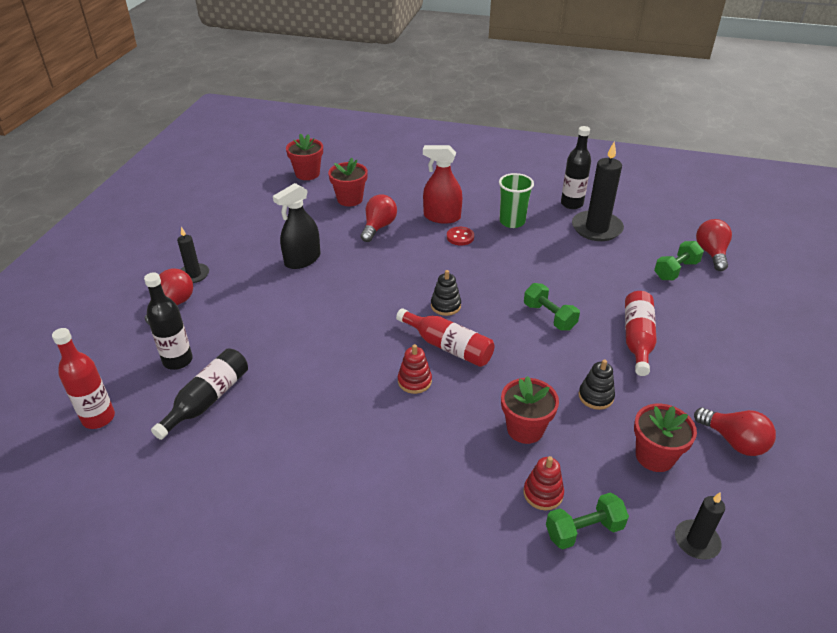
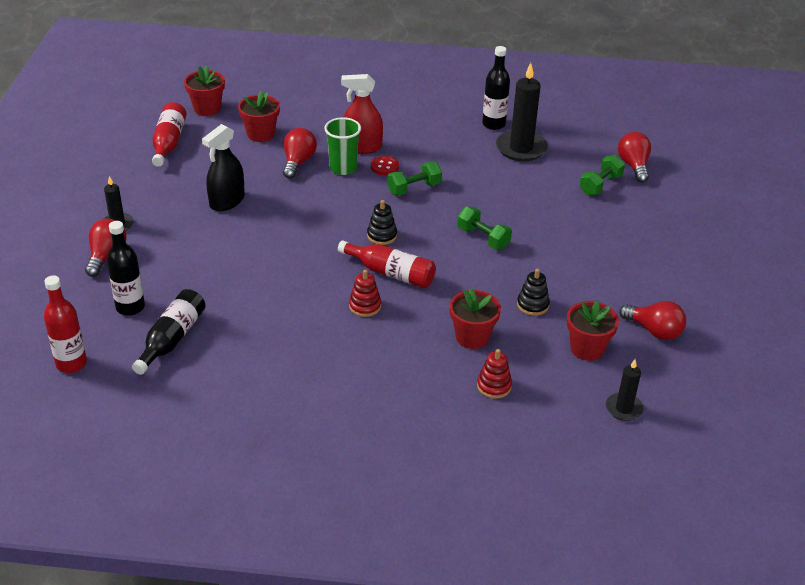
camera: 10 degrees left, 0 degrees up
green cup [499,173,534,228] -> green cup moved to [324,117,361,175]
green dumbbell [546,492,629,549] -> green dumbbell moved to [387,162,442,196]
red bottle [625,291,657,376] -> red bottle moved to [152,102,187,167]

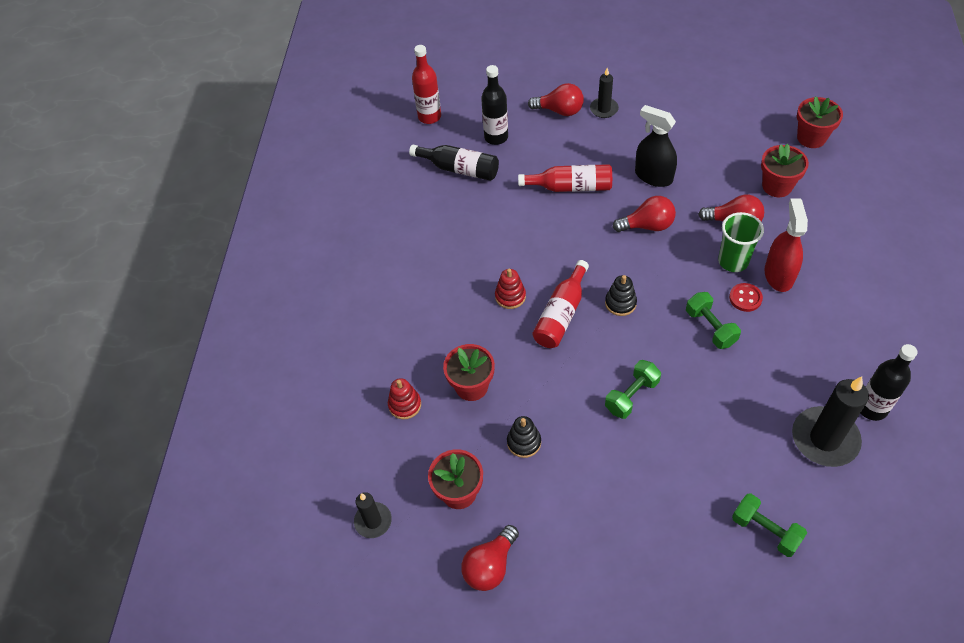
camera: 95 degrees right, 15 degrees up
red bottle [152,102,187,167] -> red bottle moved to [518,164,612,192]
red light bulb [618,132,651,183] -> red light bulb moved to [613,196,676,232]

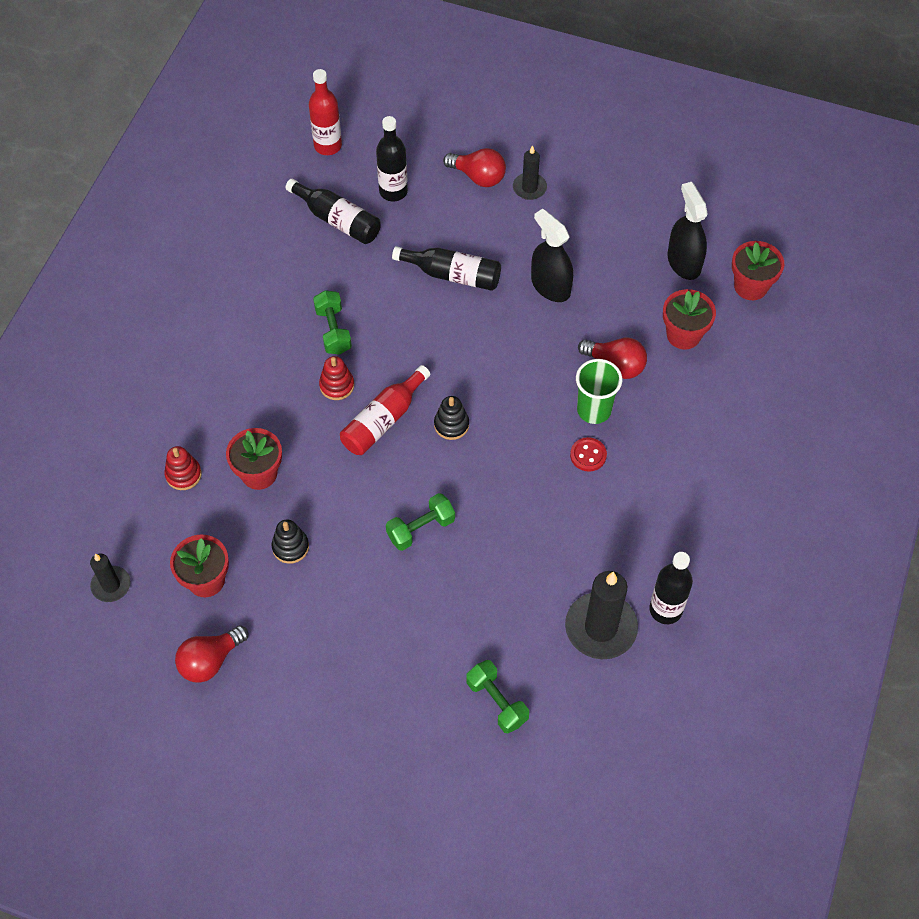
camera: 10 degrees right, 5 degrees up
red bottle [518,164,612,192] -> black bottle [392,246,501,291]
red light bulb [613,196,676,232] -> none
green dumbbell [686,292,741,349] -> green dumbbell moved to [313,290,352,355]
red spray bottle [765,198,808,292] -> none
none -> black spray bottle [668,182,708,280]

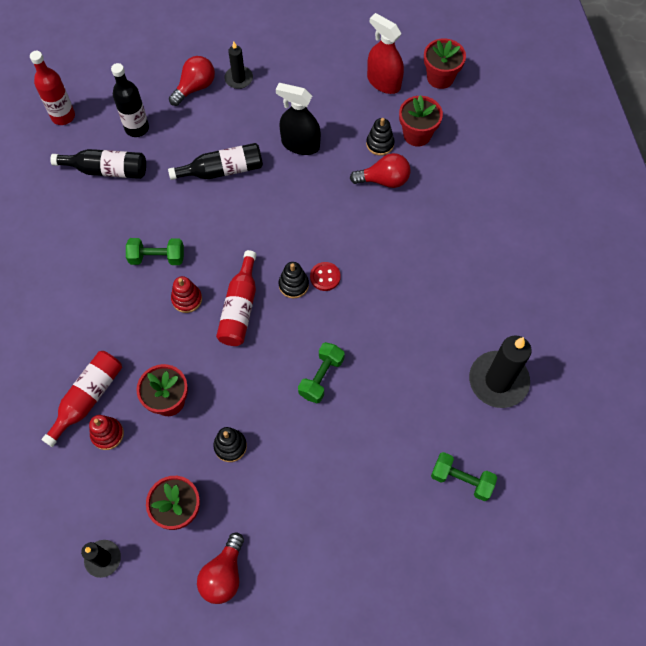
camera: 30 degrees left, 5 degrees up
green dumbbell [313,290,352,355] -> green dumbbell turned 45 degrees counterclockwise [126,238,184,265]
red light bulb [443,148,506,187] -> red light bulb turned 45 degrees counterclockwise [169,56,215,106]
red button [570,437,607,472] -> red button moved to [310,262,341,291]
green cup [576,359,623,424] -> none
black bottle [649,552,693,624] -> none
black spray bottle [668,182,708,280] -> red spray bottle [367,13,404,94]
none -> red bottle [41,351,122,447]
none -> black stacking toy [366,118,395,156]

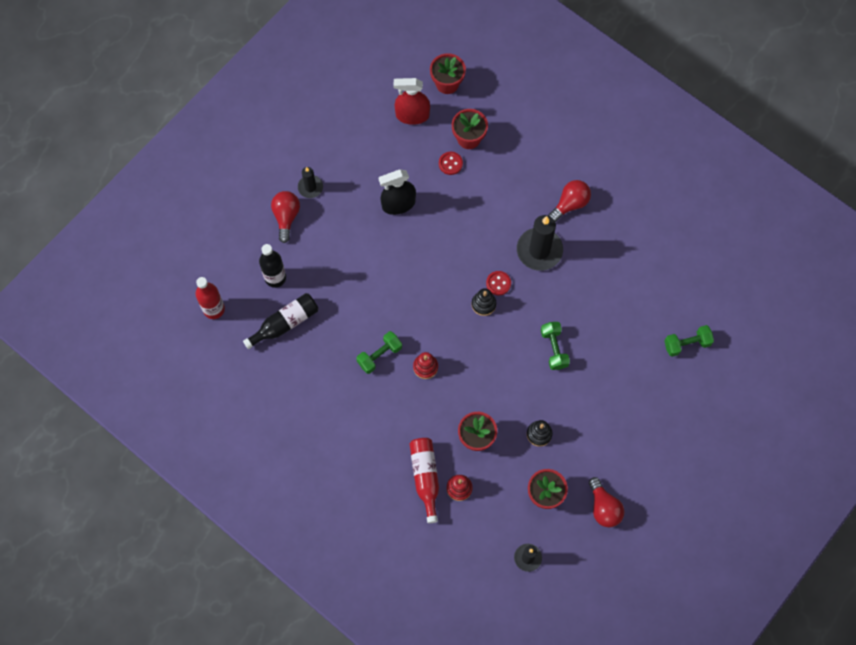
camera: 40 degrees left, 5 degrees up
black bottle [168,143,263,180] -> none
red bottle [216,250,256,346] -> none
red light bulb [350,153,411,188] -> red light bulb moved to [548,180,591,222]
black stacking toy [366,118,395,156] -> red button [439,152,463,175]
black candle [469,335,532,408] -> black candle moved to [517,215,563,271]

